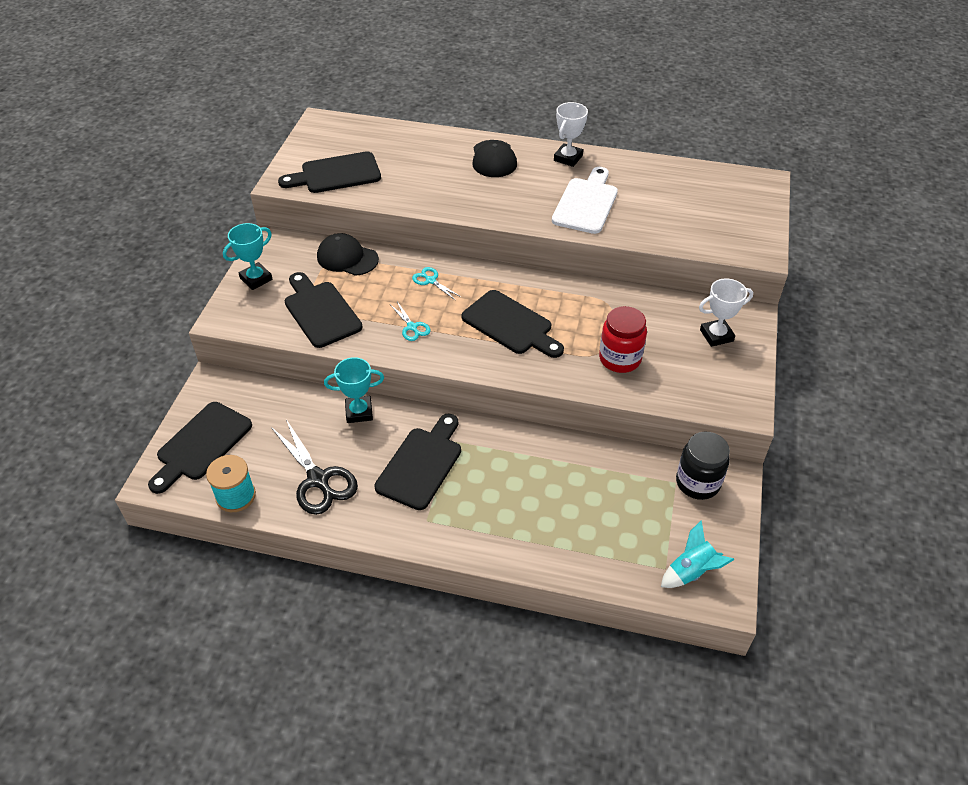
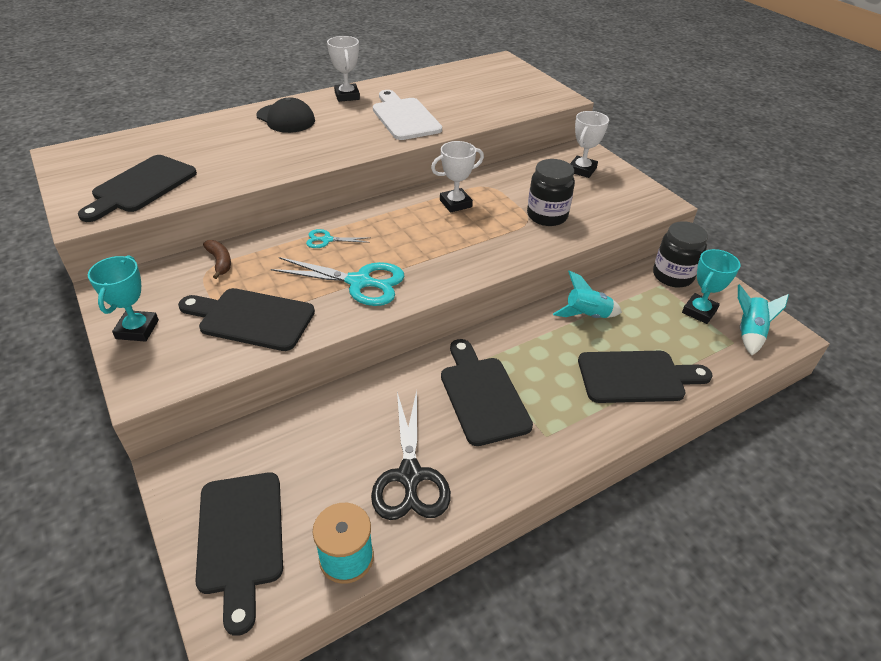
camera: 45 degrees left, 5 degrees down
black scissors [271,419,358,515] -> black scissors turned 75 degrees clockwise [371,390,451,520]
black cap [317,233,379,276] -> brown banana [203,240,231,279]
turquoise trophy [324,357,384,423] -> turquoise trophy moved to [682,249,740,324]
turquoise scissors [391,302,431,341] -> turquoise scissors [271,257,405,306], size x1.97
black cutting board [462,290,564,358] -> black cutting board moved to [578,351,713,403]
red jar [599,306,647,373] -> black jar [527,159,575,226]
none -> white trophy [431,141,484,213]
none -> turquoise rocket [553,270,622,318]

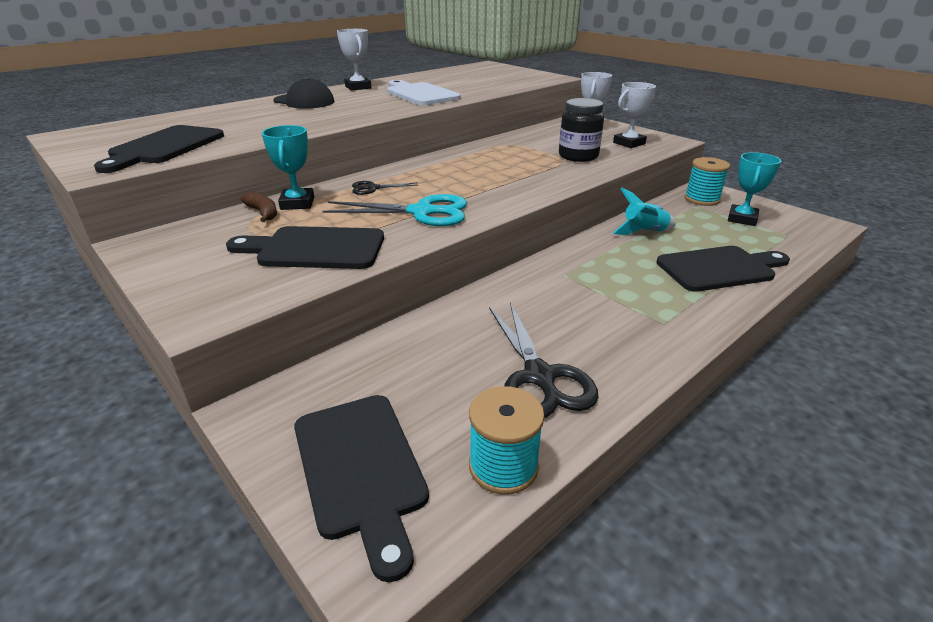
camera: 10 degrees left, 10 degrees down
turquoise trophy [88,255,159,342] -> turquoise trophy moved to [262,125,314,210]
turquoise scissors [306,229,370,248] -> black scissors [352,181,419,195]
white trophy [431,141,484,213] -> white trophy moved to [613,82,656,148]
black cutting board [441,339,533,446] -> none
black jar [653,221,708,287] -> turquoise spool [684,157,730,206]
turquoise rocket [738,284,789,355] -> none

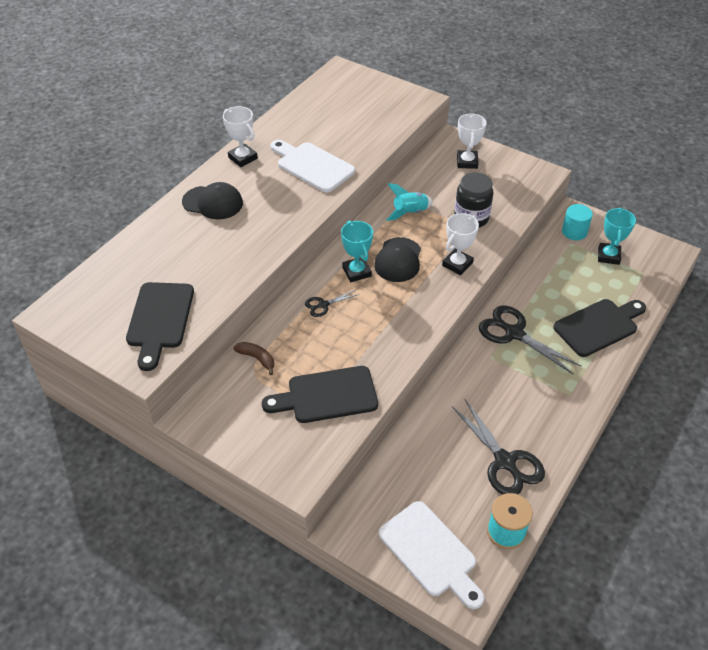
camera: 15 degrees left, 15 degrees up
turquoise trophy [262,125,314,210] -> turquoise trophy moved to [341,221,373,282]
black cutting board [294,395,429,582] -> white cutting board [379,501,485,609]
turquoise scissors [322,194,467,226] -> none
white trophy [613,82,656,148] -> white trophy moved to [442,213,479,275]
turquoise rocket [613,188,676,235] -> turquoise rocket moved to [387,183,433,221]
turquoise spool [684,157,730,206] -> turquoise cylinder [562,204,593,240]
none -> black cap [374,237,421,282]
none -> black scissors [479,305,582,375]

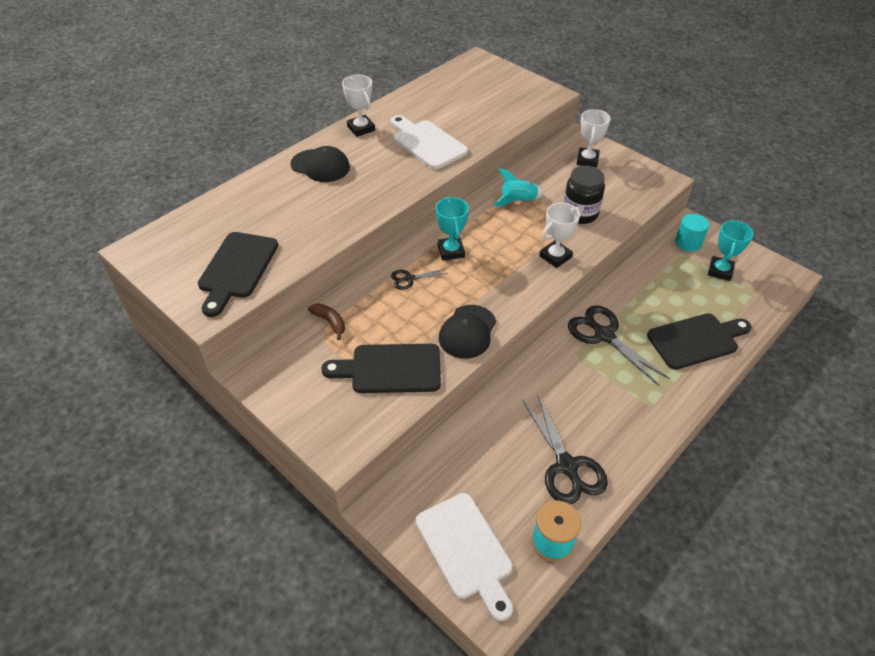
camera: 10 degrees right, 0 degrees up
black cap [374,237,421,282] -> black cap moved to [439,305,496,359]

